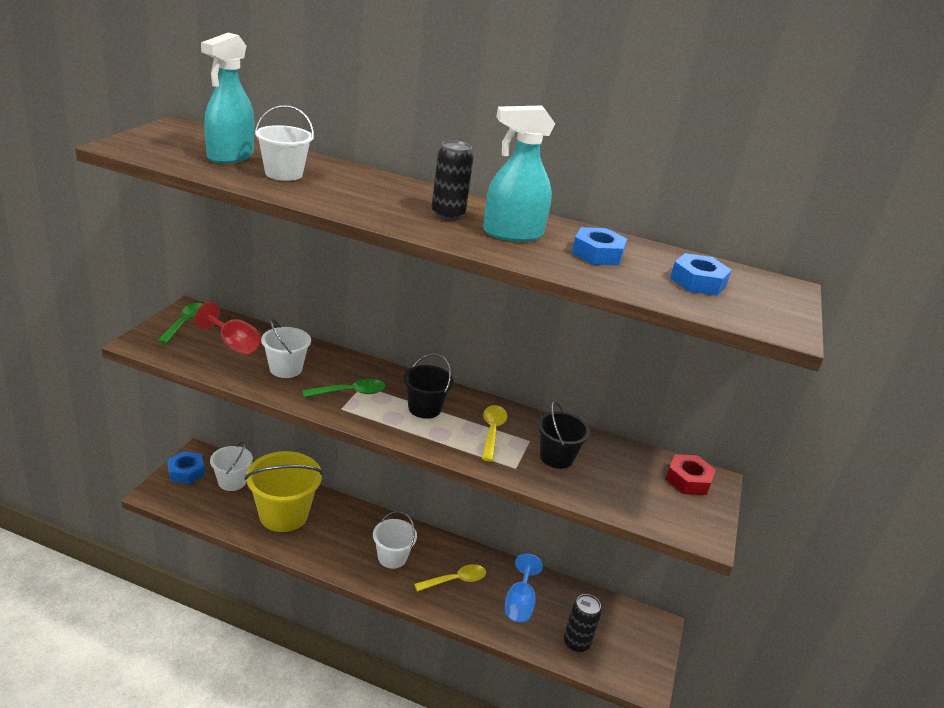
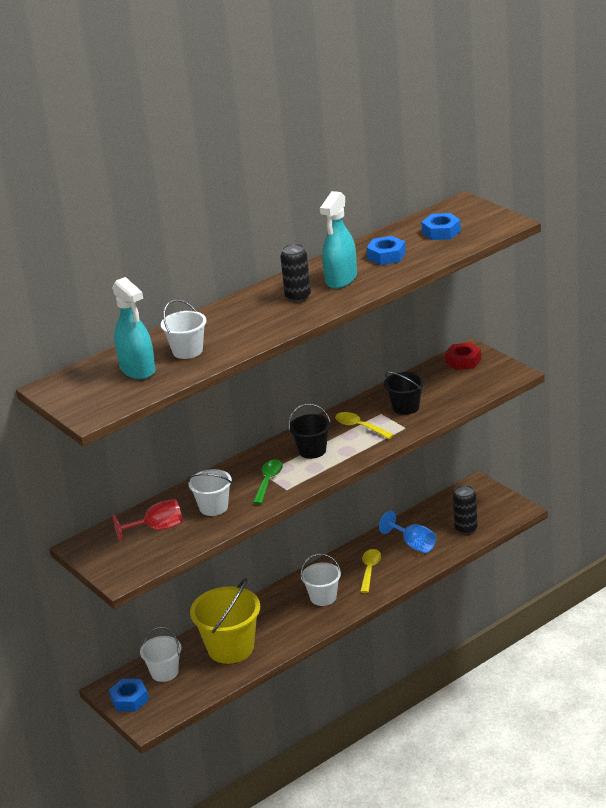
camera: 50 degrees left, 0 degrees up
green spoon [157,303,202,344] -> none

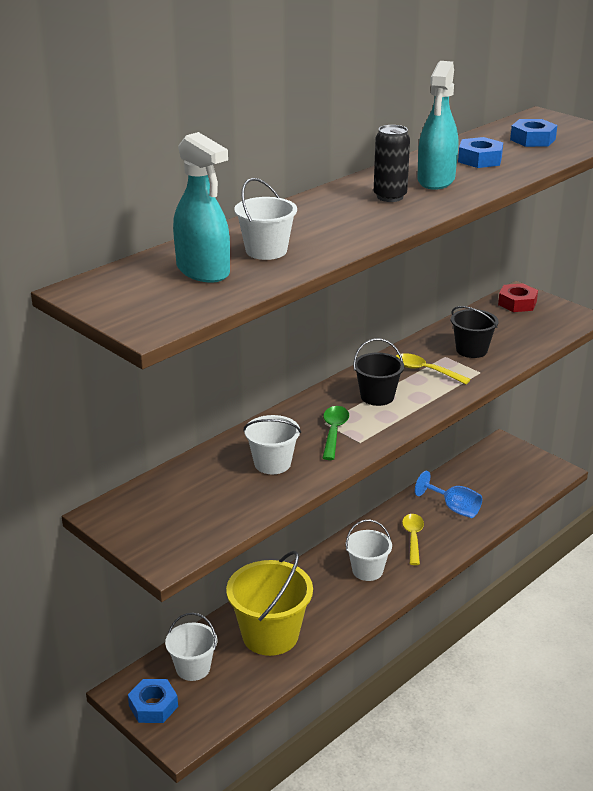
camera: 10 degrees left, 0 degrees up
red goblet [113,499,182,542] -> none
black can [453,485,478,535] -> none

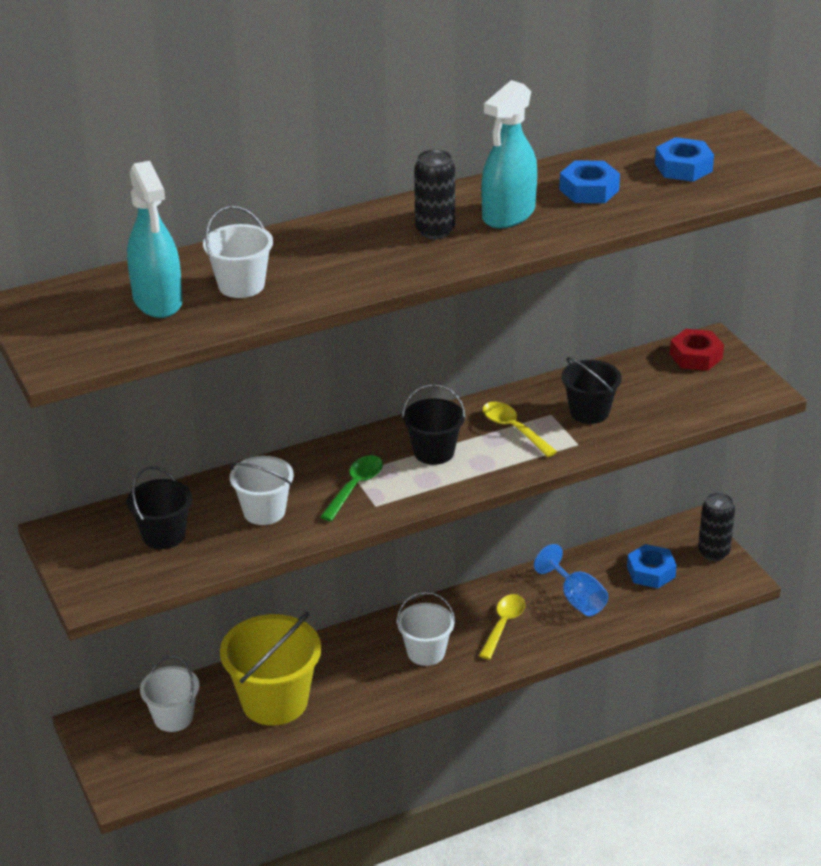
camera: 20 degrees right, 5 degrees up
blue nut [128,679,178,723] -> blue nut moved to [627,544,677,588]
none -> black bucket [127,466,192,549]
none -> black can [698,493,735,561]

